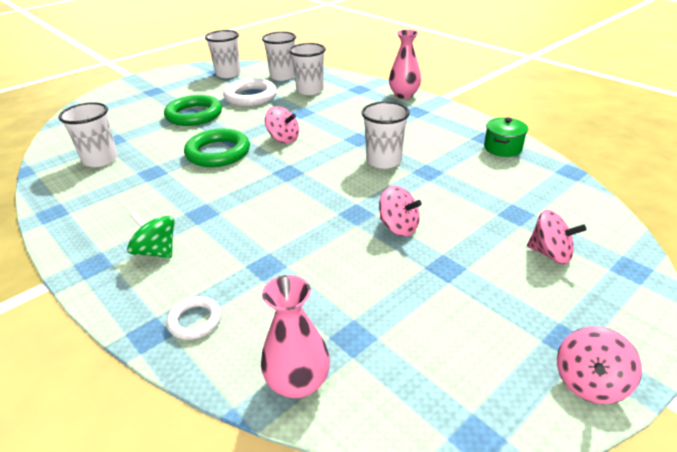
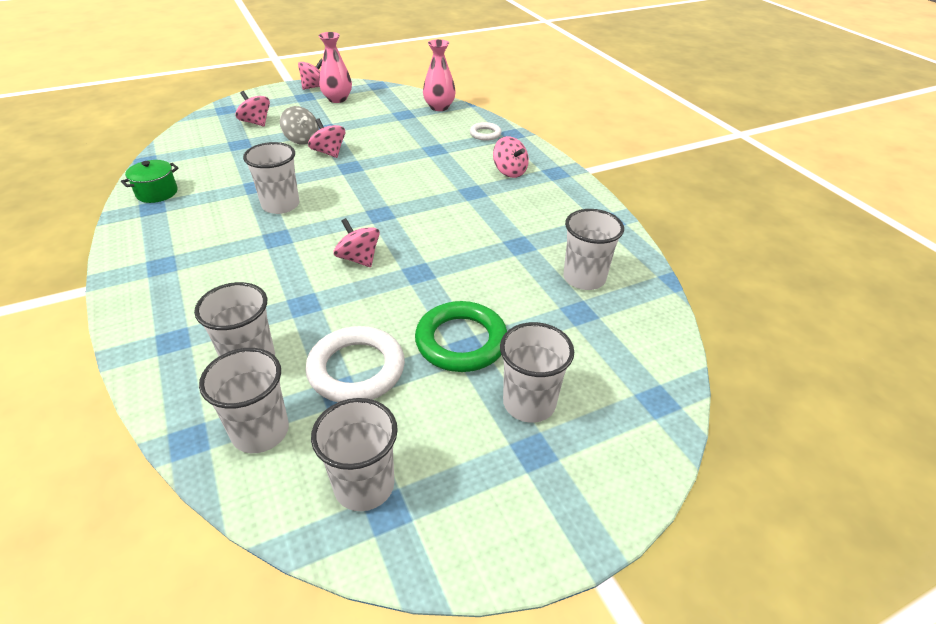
camera: 165 degrees left, 5 degrees up
green spinning top [127,212,175,258] -> pink spinning top [493,136,529,178]
green ring [184,129,250,167] -> none
pink vase [389,30,421,99] -> pink vase moved to [318,32,352,103]
none -> grey spinning top [280,106,319,145]
none -> white cup [500,322,574,423]

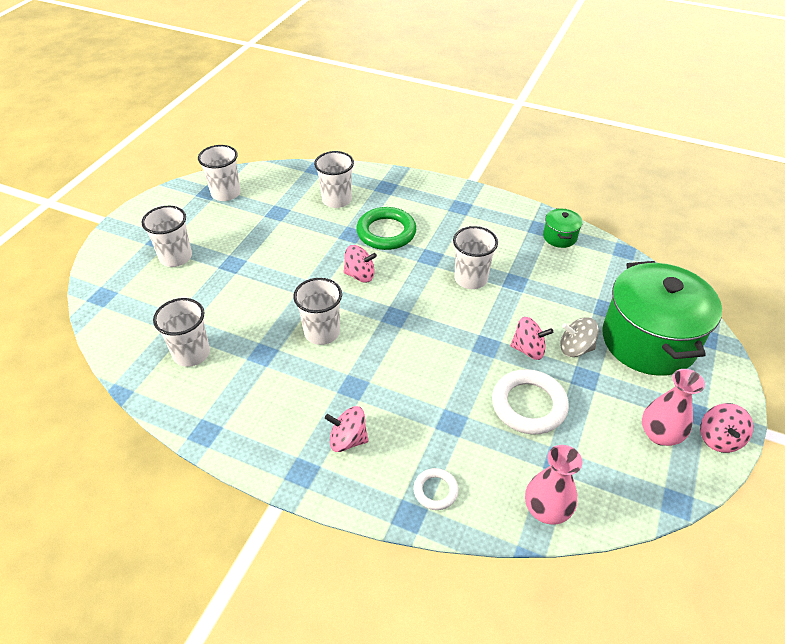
camera: 140 degrees right, 5 degrees up
white cup [199,348,289,453] -> white cup moved to [293,278,342,345]
pink spinning top [236,91,270,126] -> green pot [602,261,722,376]
white ring [305,326,405,402] -> white ring moved to [492,369,569,434]
green ring [415,301,507,372] -> green ring moved to [356,207,416,250]

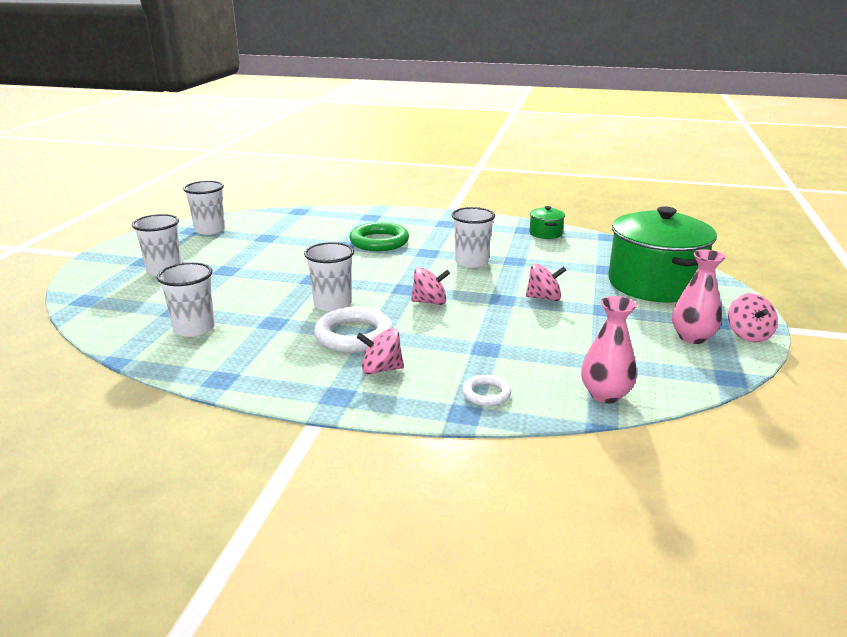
camera: 10 degrees left, 20 degrees down
white cup [314,151,354,208] -> none
pink spinning top [343,245,377,283] -> pink spinning top moved to [411,267,450,305]
white ring [492,369,569,434] -> white ring moved to [314,307,393,353]
grey spinning top [560,317,599,357] -> none

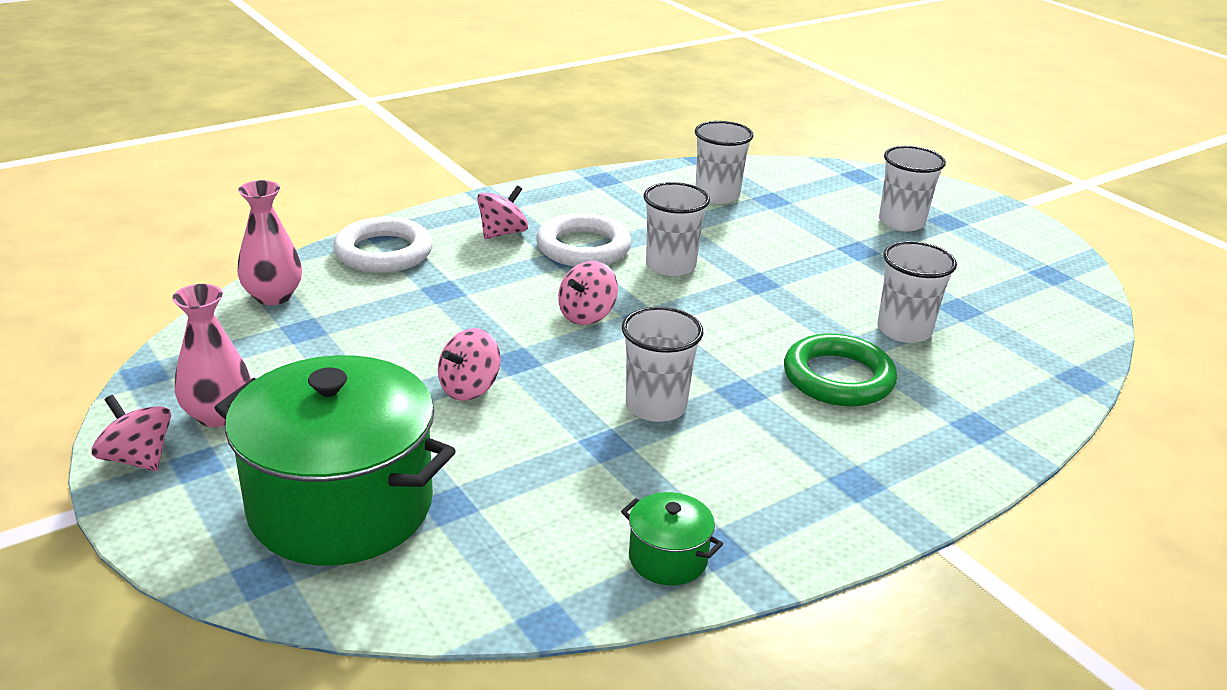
camera: 130 degrees right, 5 degrees up
white cup [183,181,225,235] -> white cup moved to [877,241,957,343]
white ring [462,375,511,406] -> white ring [333,217,432,273], size x1.85

